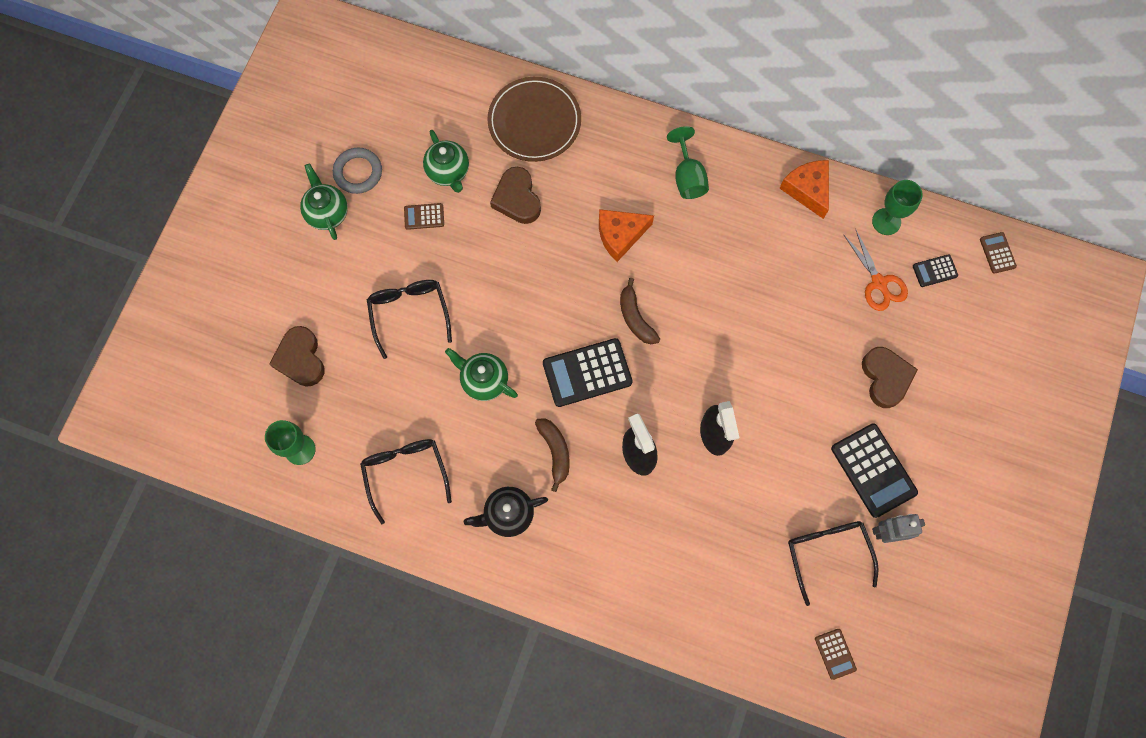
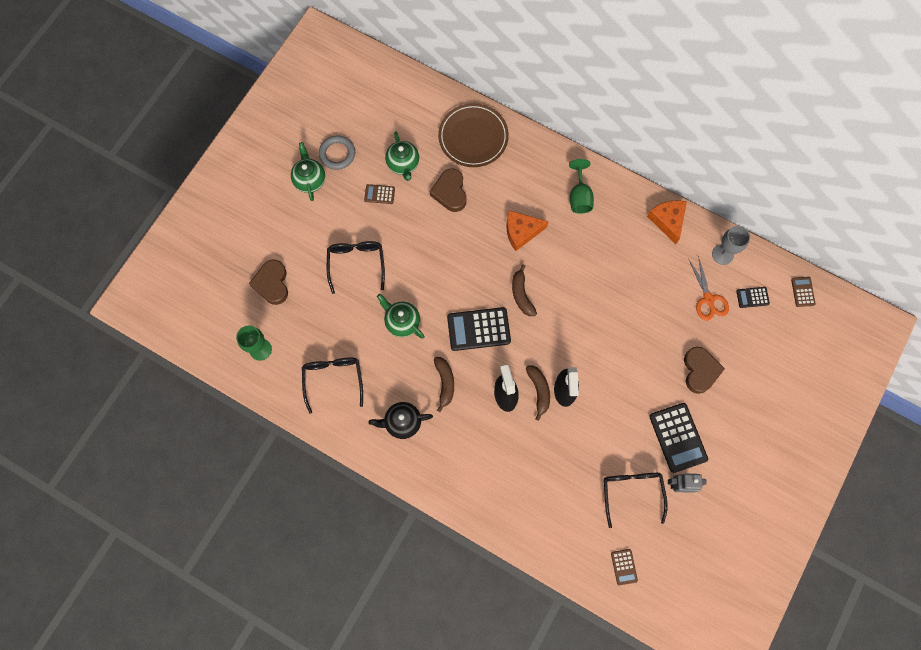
camera: 10 degrees right, 0 degrees up
green goblet [872,180,923,235] -> grey goblet [712,226,750,265]
none -> brown banana [526,366,550,421]

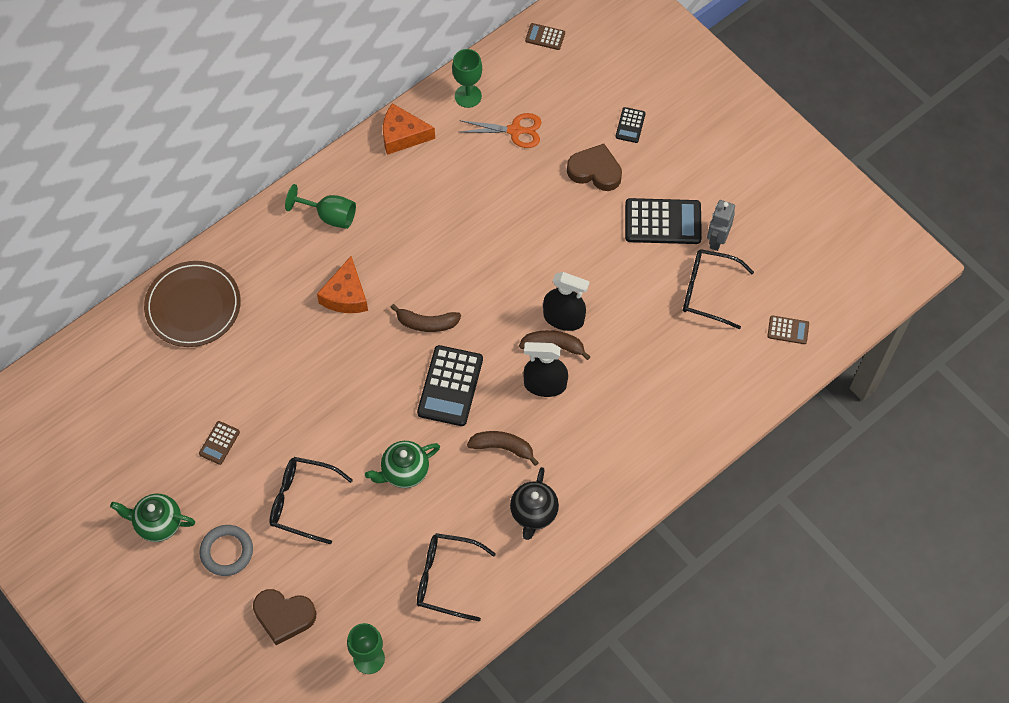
camera: 70 degrees left, 10 degrees down
grey ring [319,135,355,170] -> grey ring moved to [199,525,253,576]
green teapot [385,131,419,181] -> none
brown heart [430,169,467,212] -> none
grey goblet [712,226,750,265] -> green goblet [452,49,482,108]
black calculator [736,287,770,308] -> black calculator moved to [615,107,646,143]

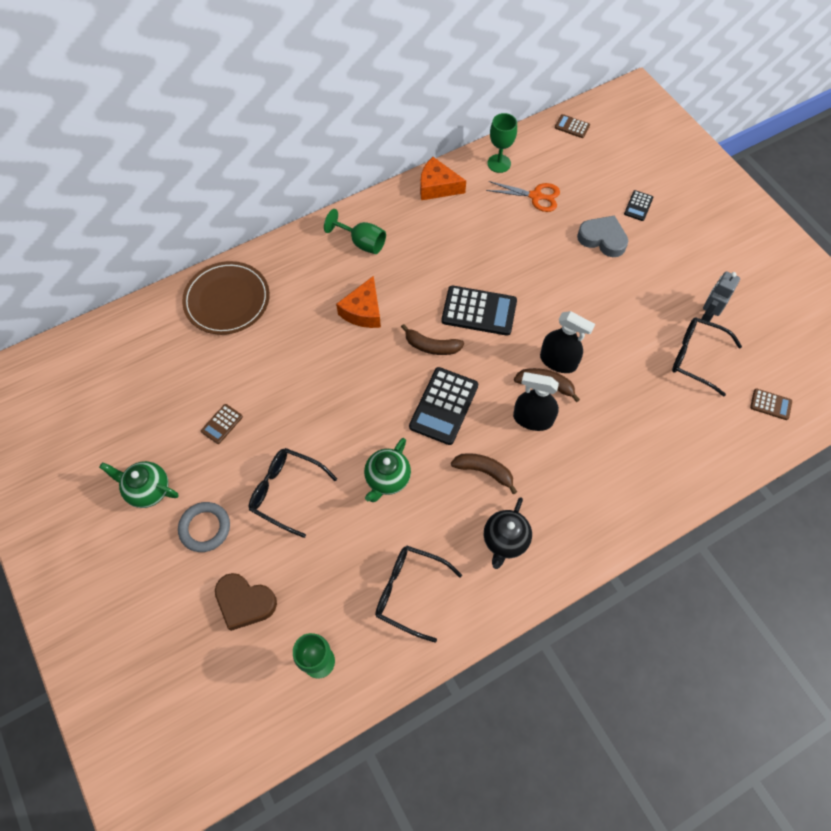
camera: 10 degrees right, 0 degrees up
green teapot [365,441,440,488] -> green teapot turned 45 degrees counterclockwise [364,438,411,502]
brown heart [567,144,622,191] -> grey heart [577,216,628,257]
black calculator [625,198,702,244] -> black calculator moved to [441,286,517,336]

